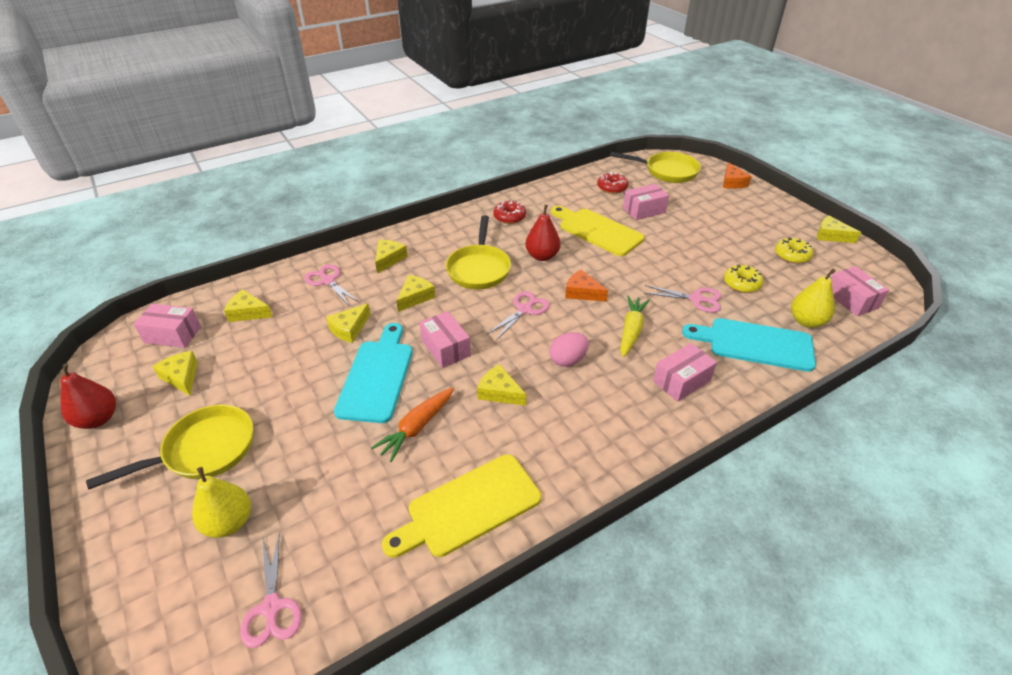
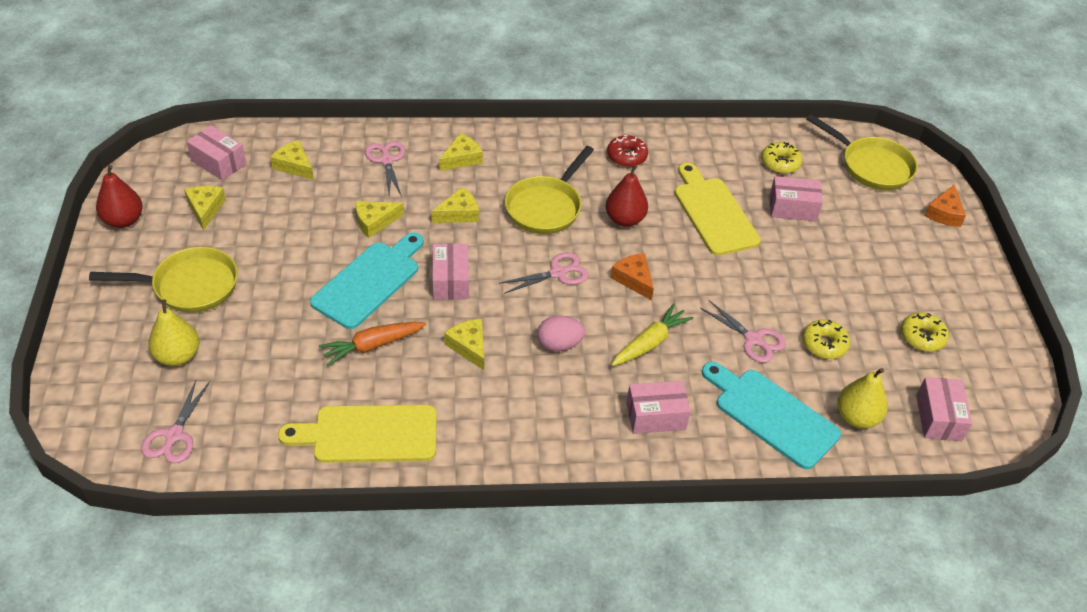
camera: 25 degrees right, 5 degrees up
red donut [597,172,628,194] -> yellow donut [761,142,803,174]
yellow cheese [817,215,861,243] -> none

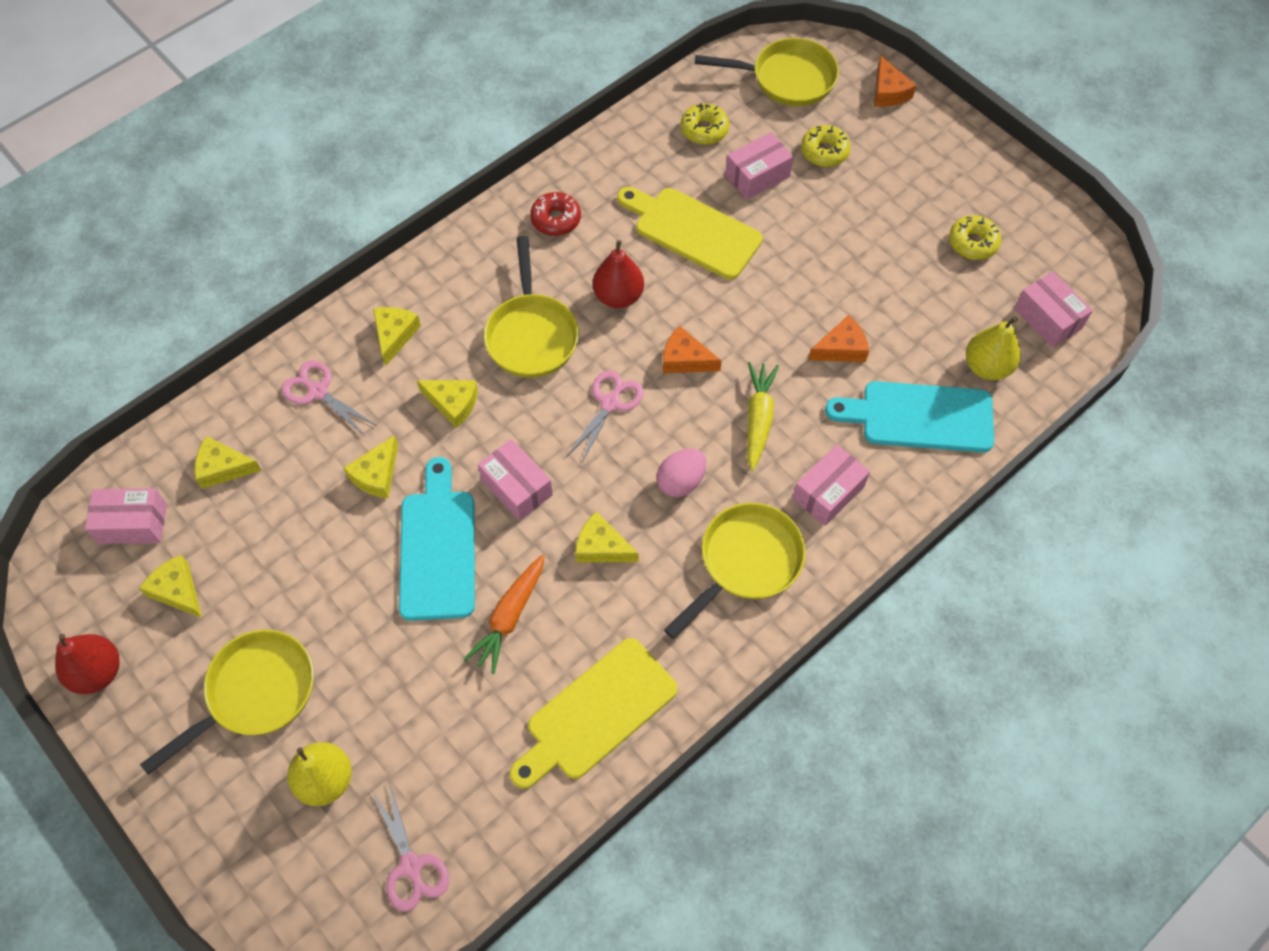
camera: 35 degrees left, 15 degrees up
yellow cheese [431,187,479,223] -> yellow cheese turned 90 degrees clockwise [417,380,478,428]
pink scissors [700,300,786,363] -> orange cheese [808,315,869,362]
yellow donut [802,320,850,359] -> yellow donut moved to [801,125,851,167]
none -> yellow pan [664,503,806,639]

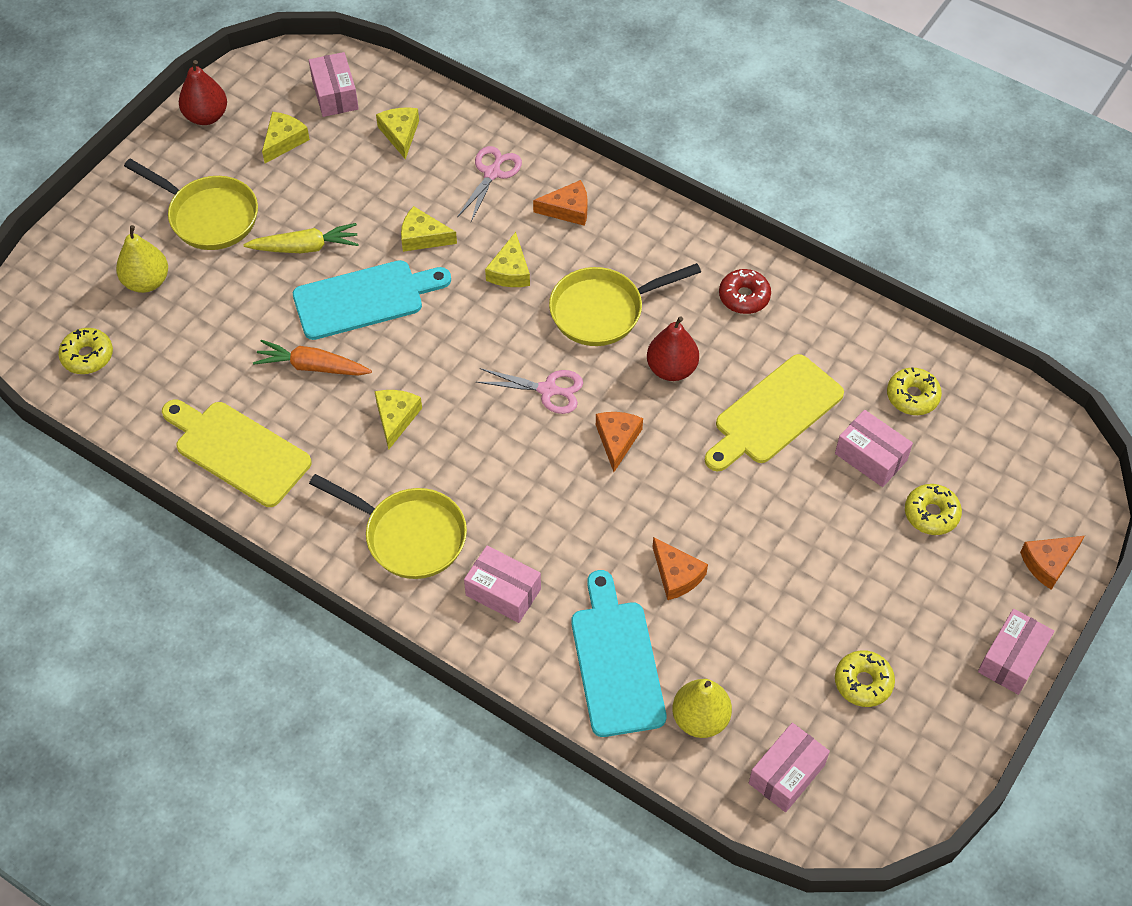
camera: 75 degrees right, 5 degrees down
pink scissors [372,783,449,912] -> yellow donut [58,328,113,374]
yellow cheese [373,307,421,366] -> orange cheese [533,180,588,226]
pink box [478,439,553,521] -> pink box moved to [978,609,1054,695]
yellow cutting board [617,187,763,280] -> yellow cutting board turned 150 degrees counterclockwise [705,354,844,472]
pink egg [657,449,706,497] -> none
yellow pan [695,38,839,106] -> none
yellow carrot [747,362,779,471] -> yellow carrot moved to [243,223,359,253]

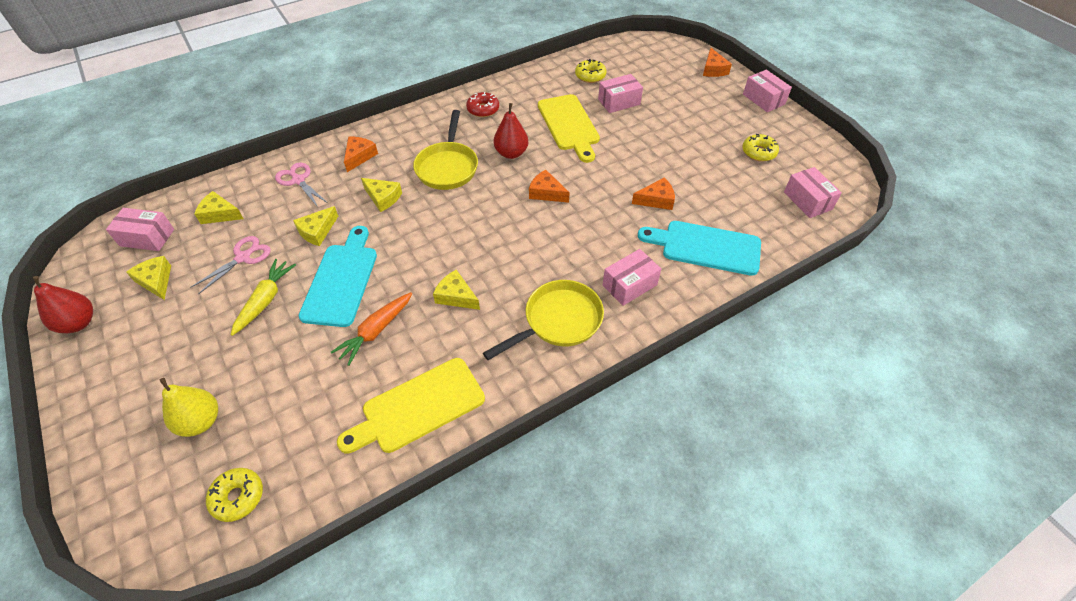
camera: 65 degrees left, 5 degrees down
yellow pan [124,159,258,250] -> none
pink scissors [477,368,583,414] -> pink scissors moved to [190,236,271,295]
yellow pear [672,679,732,738] -> none
yellow donut [905,484,962,535] -> none

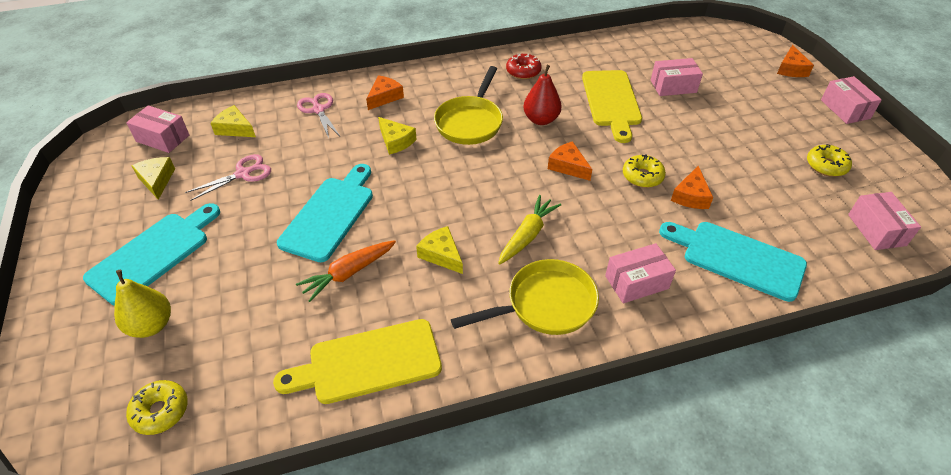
camera: 15 degrees right, 5 degrees down
red pear [33,276,93,333] -> none
yellow carrot [230,259,296,336] -> yellow carrot moved to [498,195,561,264]
yellow cheese [293,206,338,246] -> none
yellow donut [575,59,606,83] -> yellow donut moved to [623,154,666,188]
orange cheese [632,178,675,210] -> orange cheese turned 105 degrees clockwise [671,166,713,209]
none -> turquoise cutting board [83,203,220,306]

